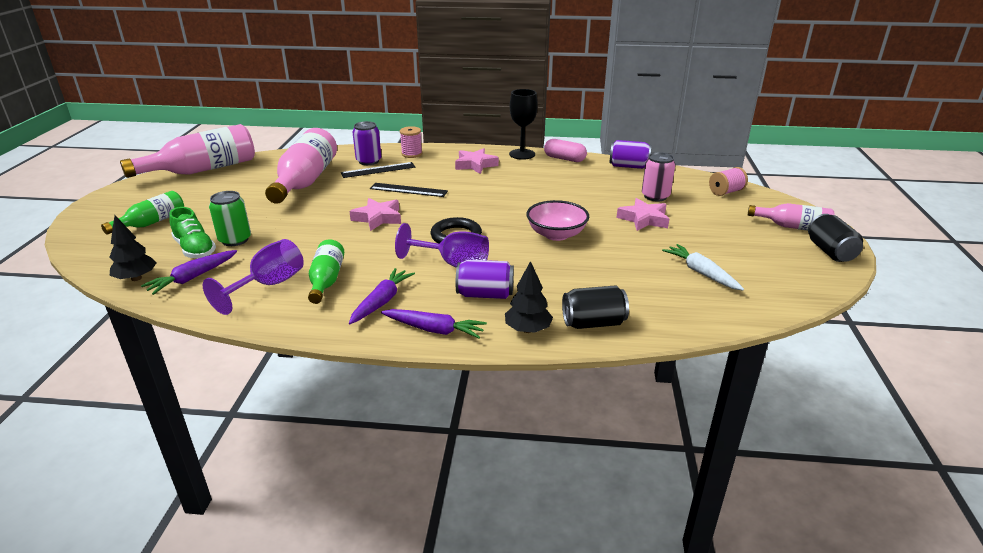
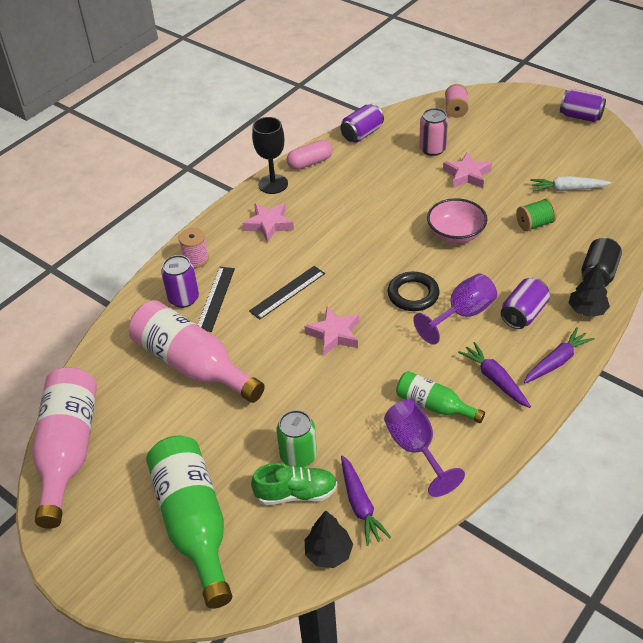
camera: 55 degrees left, 15 degrees up
green bottle [101,191,184,235] -> green bottle [146,436,232,609], size x1.83
pink bottle [748,203,834,231] -> none
black can [808,214,863,262] -> purple can [560,89,606,122]
none -> green spool [516,198,557,231]

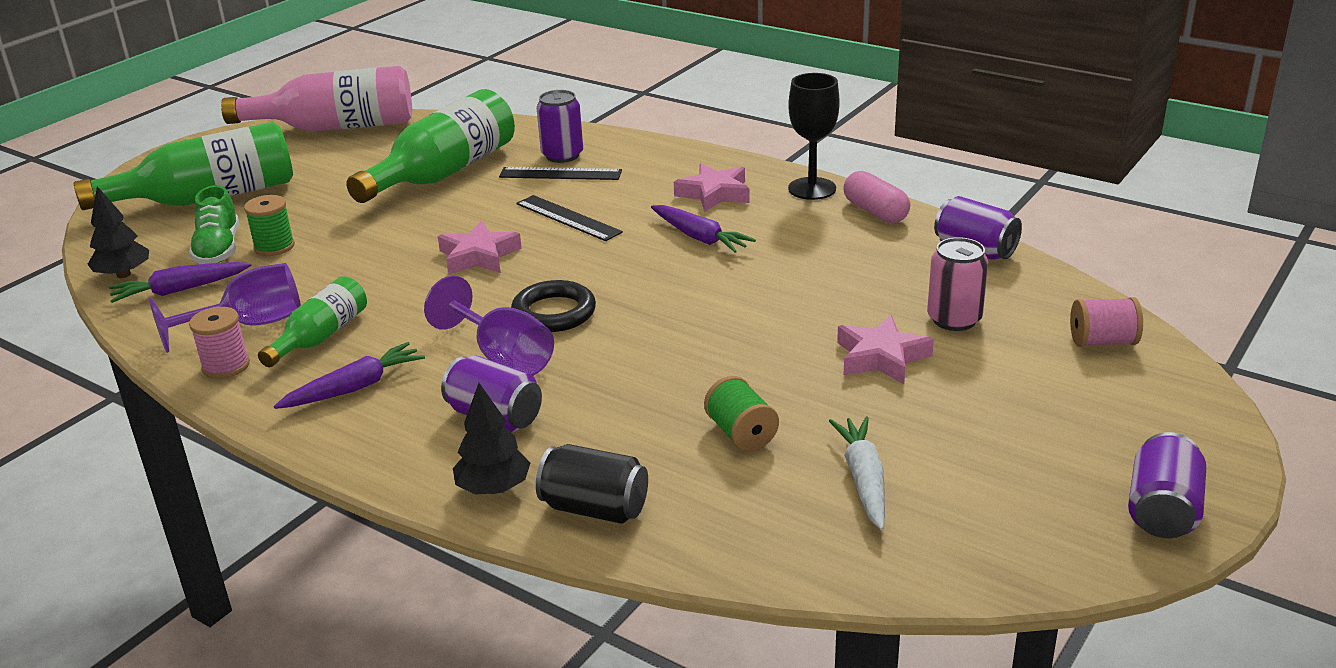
camera: 85 degrees right, 15 degrees down
pink bottle [129,300,265,403] -> green bottle [346,89,515,203]
pink spool [179,228,209,268] -> pink spool moved to [189,307,250,379]
green can [276,410,317,467] -> green spool [244,195,295,256]
pink bowl [427,198,487,243] -> none
purple carrot [524,327,595,383] -> purple carrot moved to [651,205,756,253]

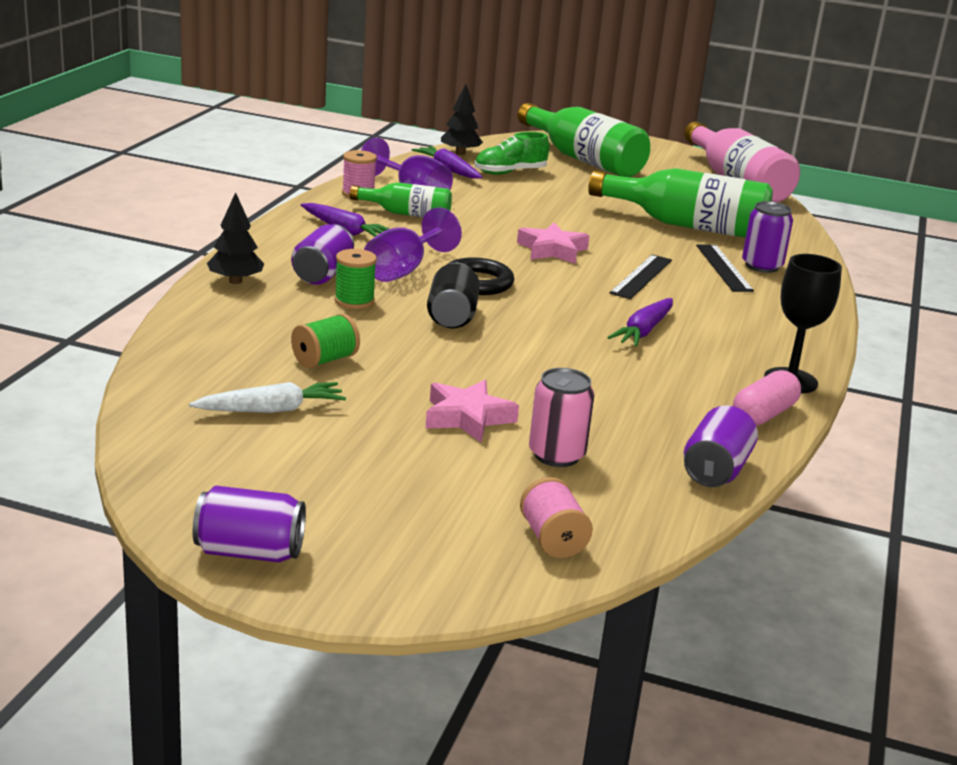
camera: 70 degrees right, 5 degrees down
green spool [244,195,295,256] -> green spool moved to [334,249,377,309]
black can [536,444,648,524] -> black can moved to [427,263,480,329]
pink star [674,163,750,212] -> none

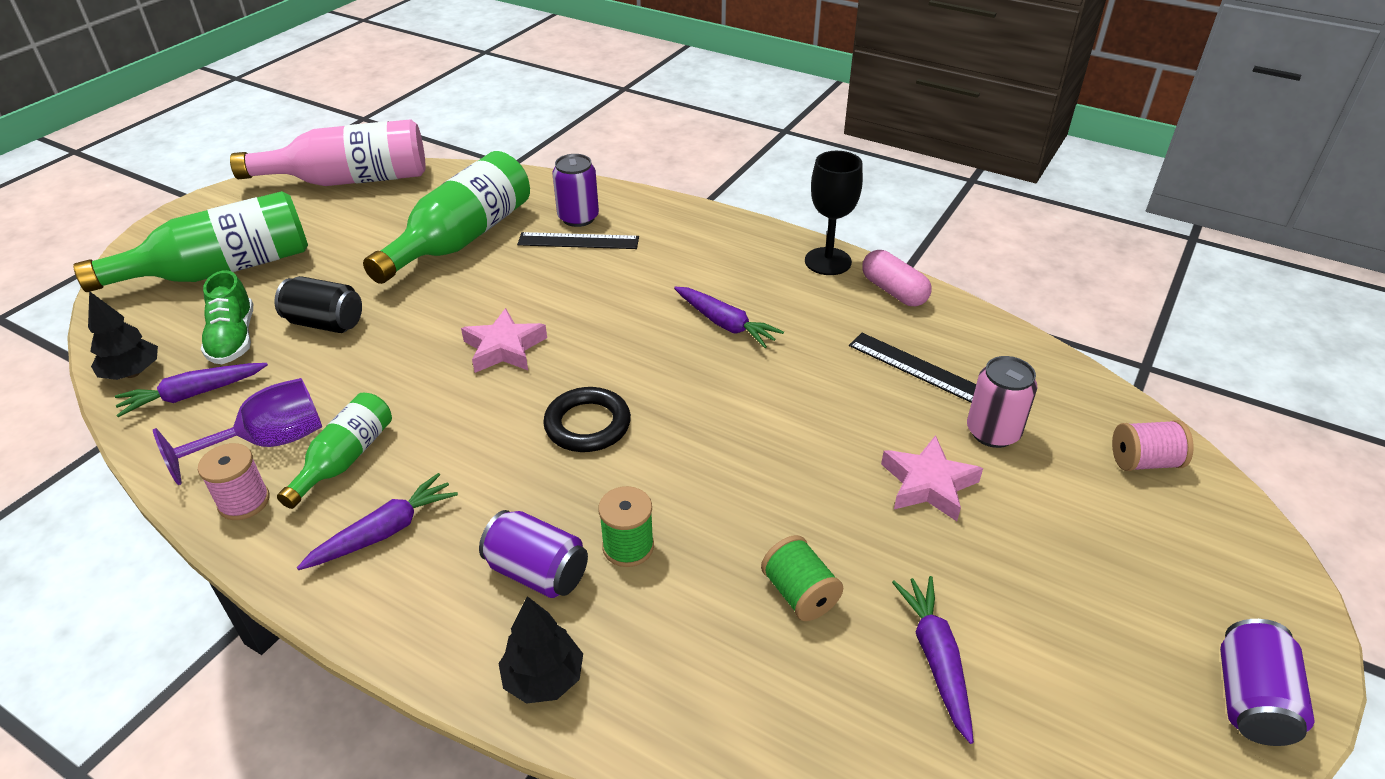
camera: 75 degrees left, 15 degrees up
white carrot [189,382,346,413] -> purple carrot [892,576,974,744]
purple goblet [364,207,462,282] -> none
black can [427,263,480,329] -> black can moved to [275,276,362,333]
black ruler [610,255,672,299] -> black ruler moved to [849,333,976,403]
purple can [684,405,758,487] -> none

